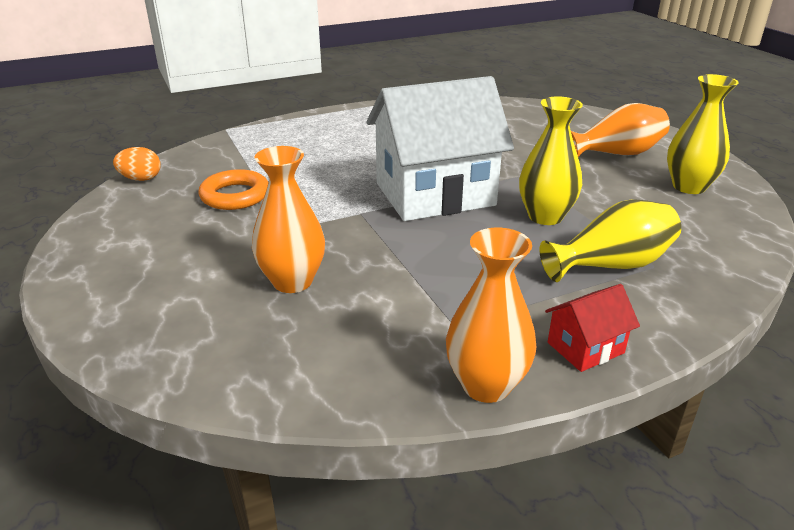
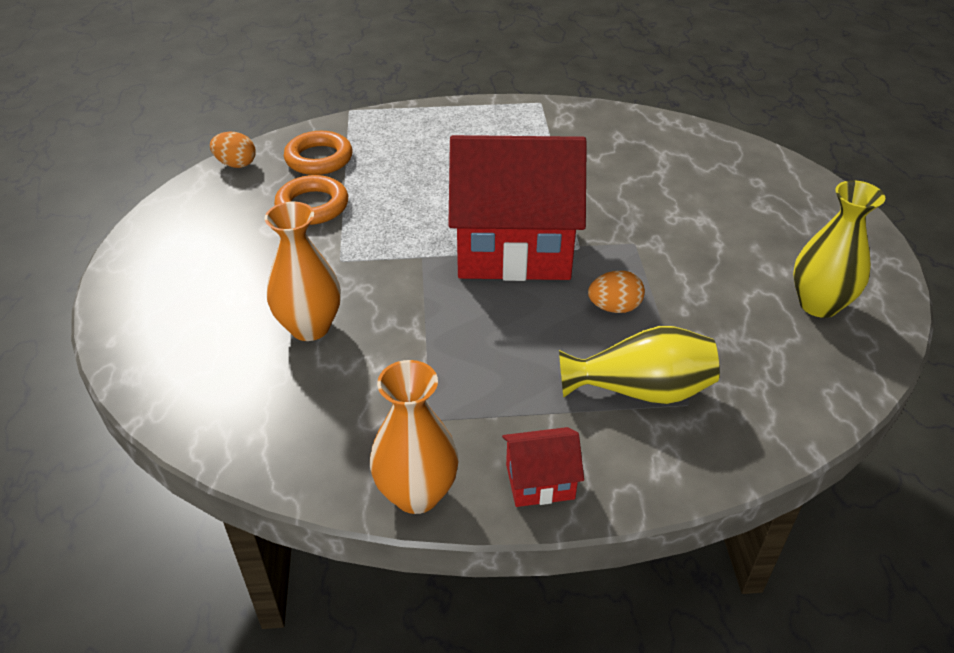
camera: 20 degrees right, 10 degrees up
white house [366,76,514,221] -> red house [448,135,587,281]
yellow vase [519,96,583,225] -> orange egg [588,271,645,313]
orange vase [571,103,670,157] -> none
none -> orange ring [284,131,353,175]

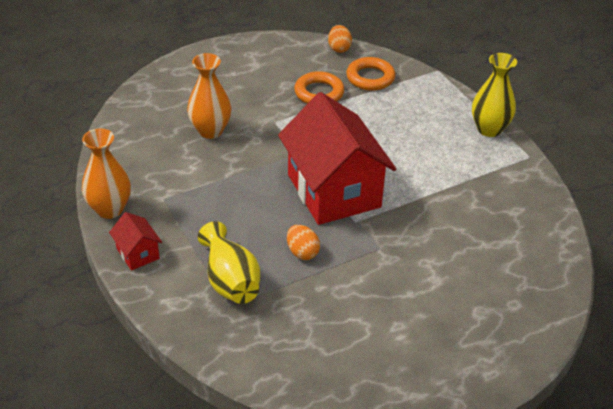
camera: 65 degrees right, 0 degrees up
yellow vase [793,180,885,318] -> yellow vase moved to [472,53,517,137]

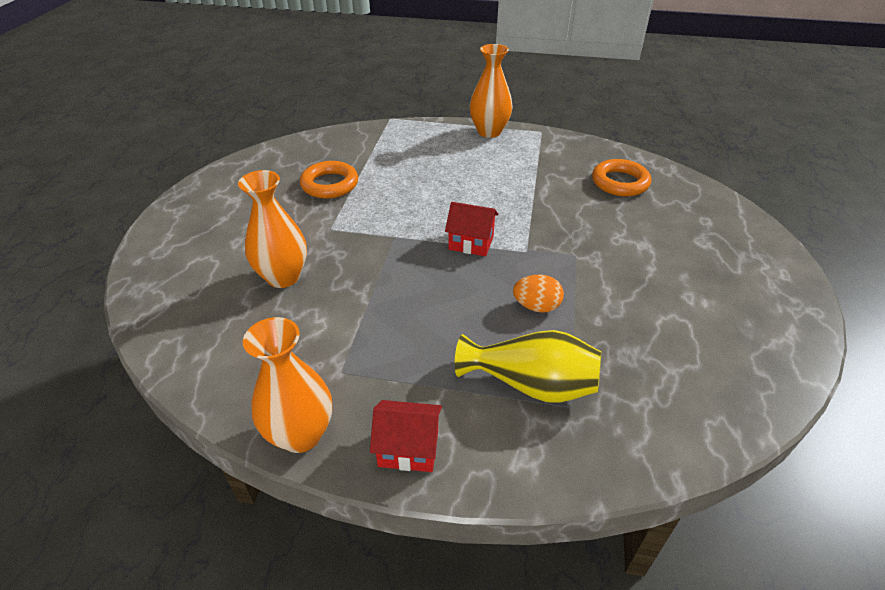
camera: 50 degrees left, 0 degrees up
red house [278,92,396,225] -> red house [445,202,498,256], size x0.42
orange egg [328,25,352,53] -> none
orange ring [346,57,395,91] -> orange ring moved to [592,159,651,196]
yellow vase [472,53,517,137] -> orange vase [470,44,513,138]

